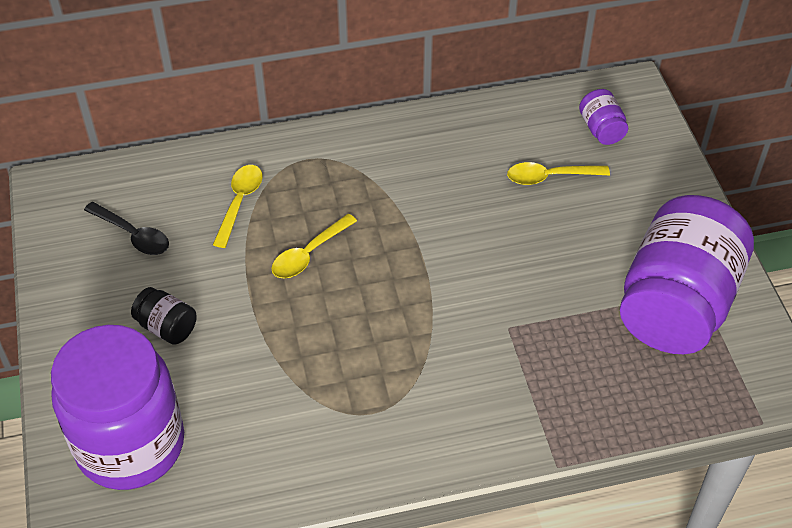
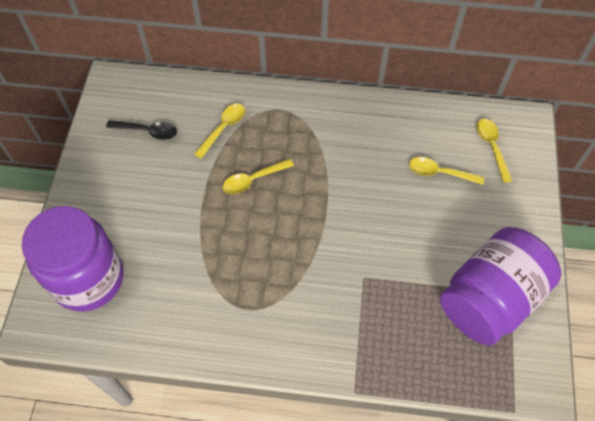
camera: 20 degrees right, 10 degrees up
black spoon [84,202,169,255] -> black spoon turned 45 degrees counterclockwise [106,120,177,140]
black jar [131,287,197,345] -> none
purple jar [579,89,628,145] -> yellow spoon [477,119,513,183]

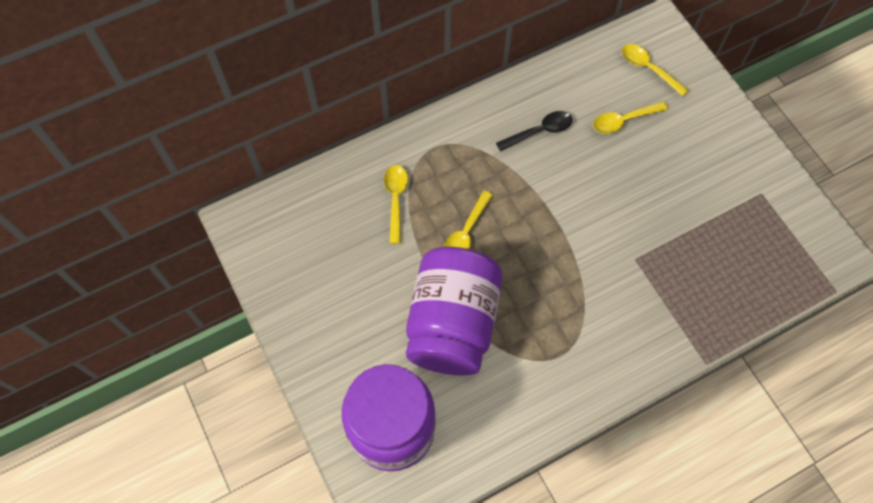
camera: 35 degrees left, 5 degrees up
black spoon [106,120,177,140] -> black spoon moved to [496,111,573,151]
purple jar [440,227,561,346] -> purple jar moved to [406,247,503,376]

